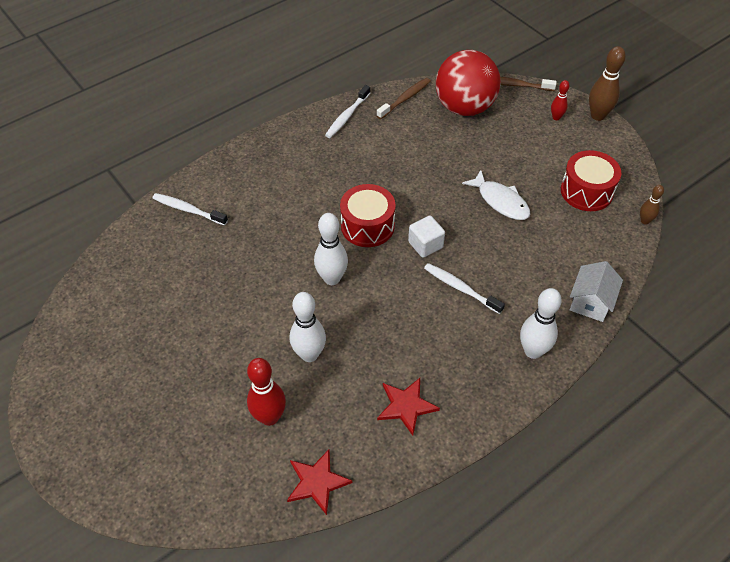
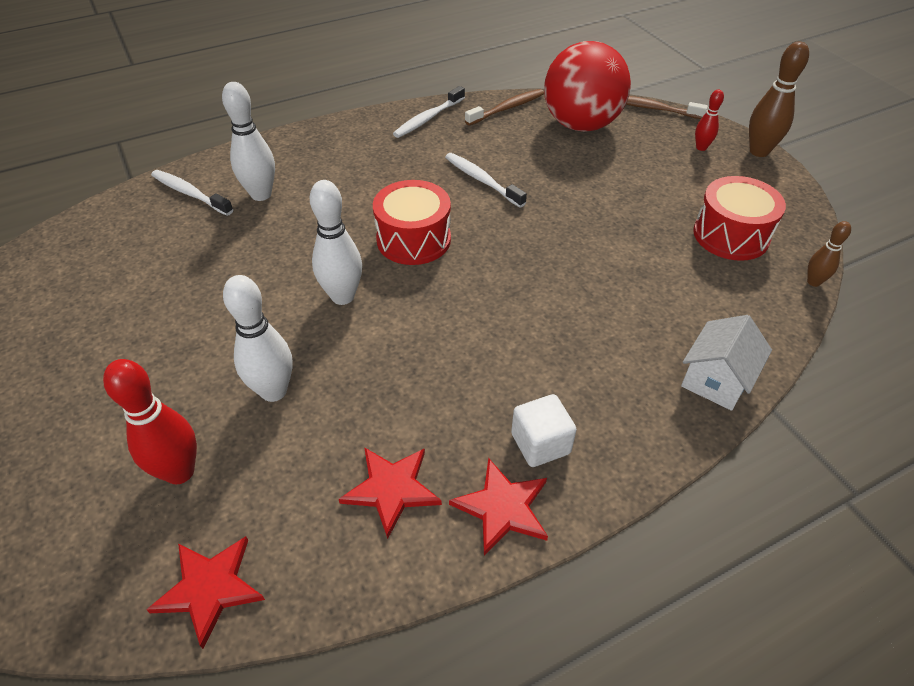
camera: 10 degrees right, 5 degrees down
white cube [408,215,445,258] -> white cube moved to [511,394,577,467]
white toothbrush [424,263,505,314] -> white toothbrush moved to [445,153,527,207]
white fish [462,170,530,220] -> none
white bowling pin [520,288,562,359] -> white bowling pin moved to [222,82,275,201]
none -> red star [449,458,548,555]

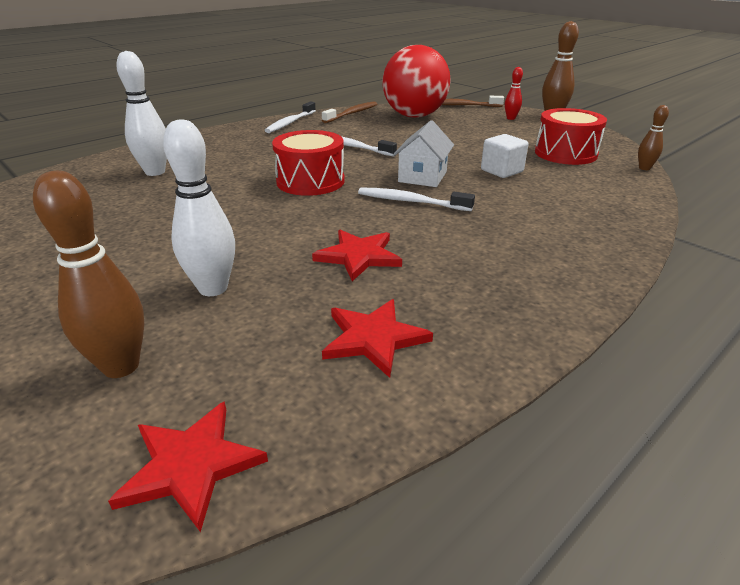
camera: 15 degrees left, 15 degrees down
red bowling pin [103,359,197,484] -> brown bowling pin [33,171,144,378]
white toothbrush [151,170,233,216] -> white toothbrush moved to [358,187,475,211]
white bowling pin [310,180,362,305] -> none
red star [449,458,548,555] -> red star moved to [312,230,402,281]
white cube [511,394,577,467] -> white cube moved to [481,134,528,178]
white house [681,315,772,411] -> white house moved to [393,120,454,187]

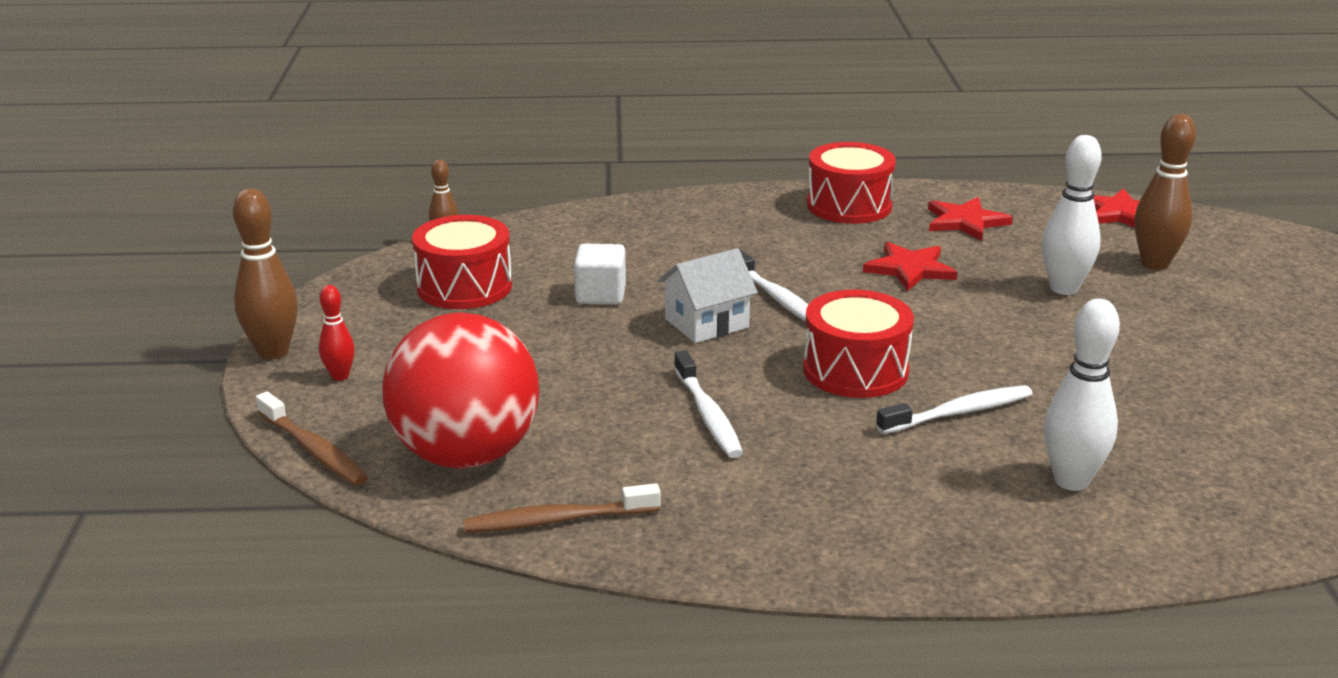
camera: 140 degrees left, 5 degrees down
white toothbrush [264,102,316,133] -> white toothbrush moved to [876,385,1033,434]
none -> red drum [807,142,896,224]

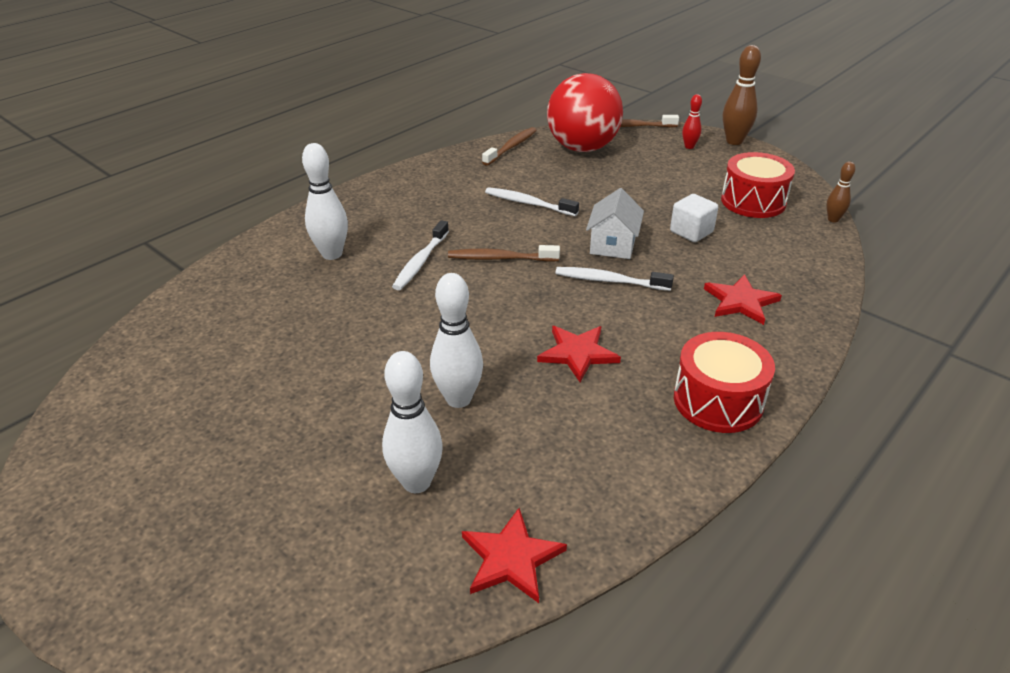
camera: 135 degrees right, 10 degrees up
red drum [803,290,914,398] -> brown toothbrush [448,245,560,262]
red star [928,197,1013,241] -> red star moved to [704,274,782,325]
brown bowling pin [1135,114,1196,270] -> white bowling pin [382,351,443,493]

